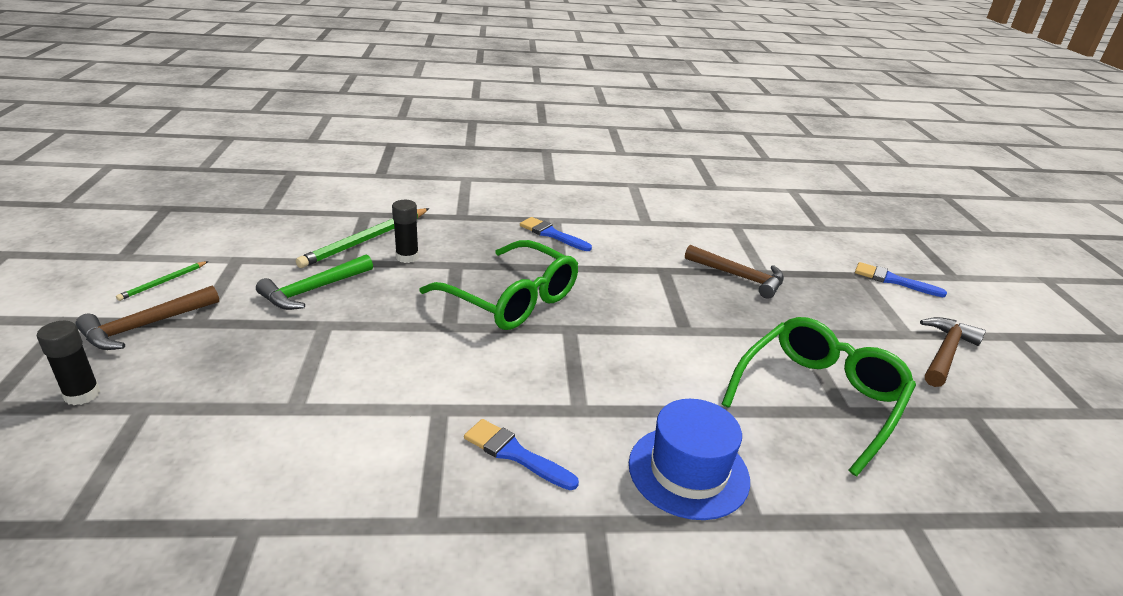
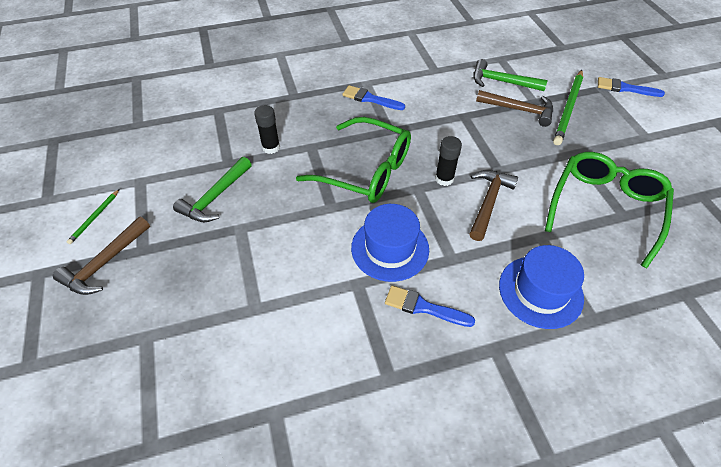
camera: 10 degrees left, 20 degrees up
black glue stick [37,321,100,405] -> black glue stick moved to [435,136,462,186]
green pencil [296,208,429,268] -> green pencil moved to [553,70,583,145]
brown hammer [920,317,986,387] -> brown hammer moved to [470,170,518,241]
none -> blue hat [351,204,429,282]
none -> green hammer [473,59,548,91]

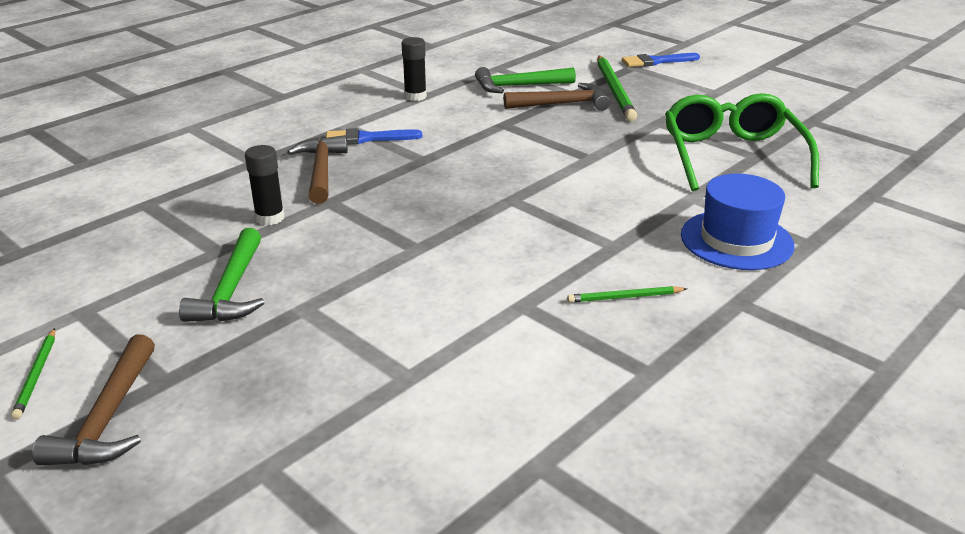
camera: 30 degrees left, 20 degrees down
green glasses [296,117,411,203] -> none
blue hat [351,204,429,282] -> none
blue brush [385,286,475,327] -> green pencil [567,286,687,303]
black glue stick [435,136,462,186] -> black glue stick moved to [401,37,427,101]
brown hammer [470,170,518,241] -> brown hammer moved to [287,135,348,204]

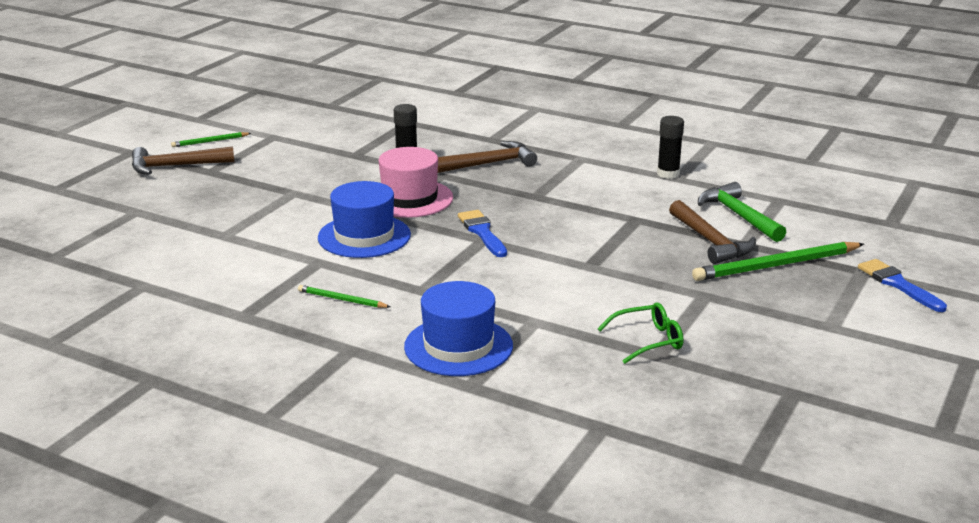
camera: 75 degrees right, 5 degrees down
green hammer [179,228,265,322] -> none
blue brush [326,128,422,145] -> blue brush moved to [458,210,507,257]
green pencil [567,286,687,303] -> green pencil turned 45 degrees counterclockwise [298,285,390,308]
green glasses [665,93,819,191] -> green glasses [598,302,684,364], size x0.48
none -> blue hat [318,181,411,258]
none -> pink hat [378,147,453,218]

